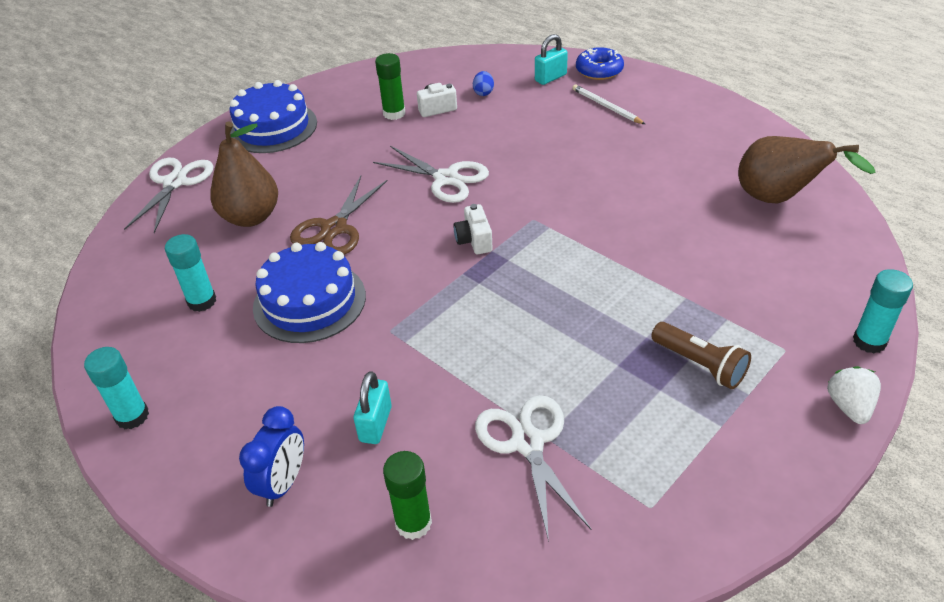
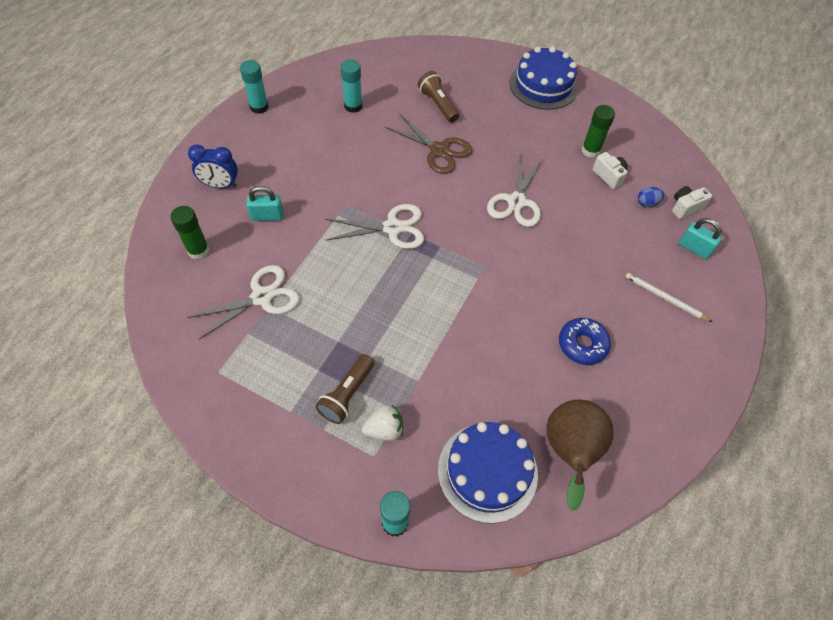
camera: 70 degrees right, 15 degrees up
white scissors [124,158,213,233] -> white scissors moved to [325,204,424,249]
brown pear [210,122,278,227] -> brown flashlight [418,71,459,123]
blue cake [253,242,366,343] -> blue cake moved to [438,422,538,523]
brown scissors [290,176,388,255] -> brown scissors turned 150 degrees counterclockwise [385,114,472,174]
white camera [454,204,493,254] -> white camera moved to [672,186,712,219]
white pencil [572,85,645,124] -> white pencil turned 90 degrees counterclockwise [625,273,712,322]
blue donut [576,47,624,80] -> blue donut moved to [559,318,611,365]
white strawberry [827,366,881,424] -> white strawberry moved to [361,404,403,441]

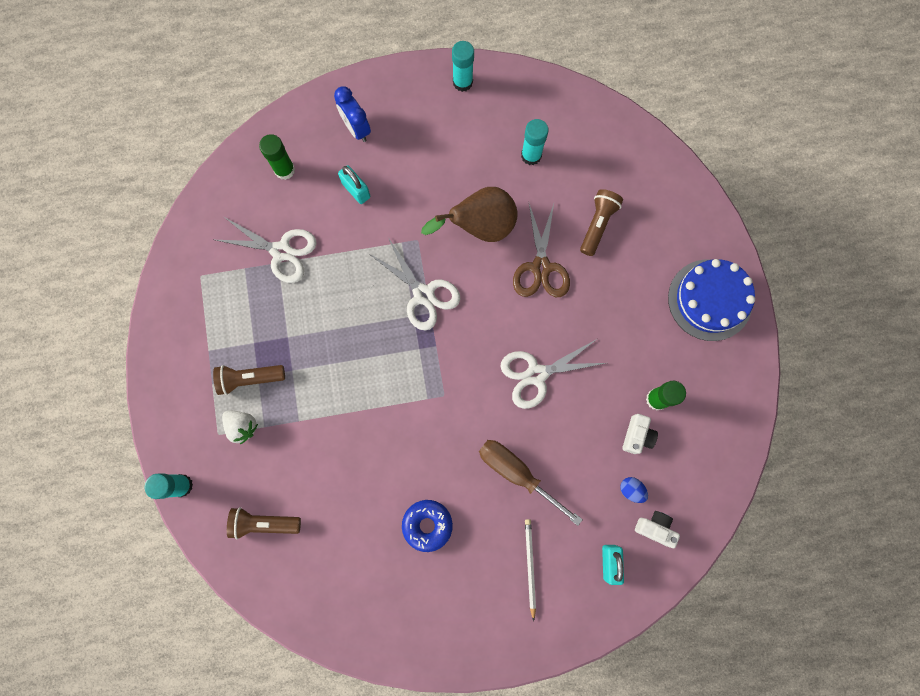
camera: 55 degrees right, 20 degrees up
blue cake [438,422,538,523] -> brown flashlight [227,507,301,540]
brown pear [547,399,614,511] -> brown pear moved to [421,187,518,242]
none -> brown screwdriver [479,440,583,526]

